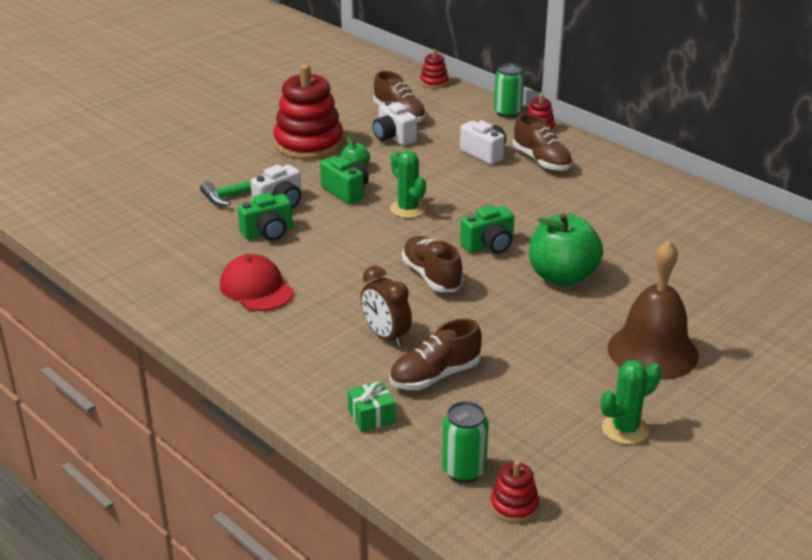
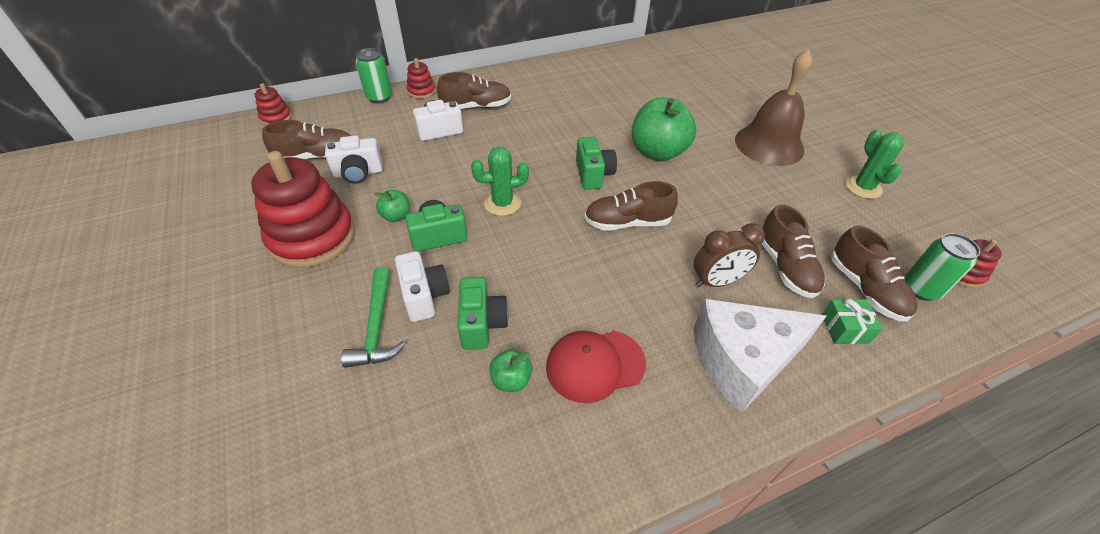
camera: 70 degrees left, 15 degrees up
none -> green apple [489,350,532,392]
none -> white cheese [693,299,826,413]
none -> brown shoe [831,225,918,322]

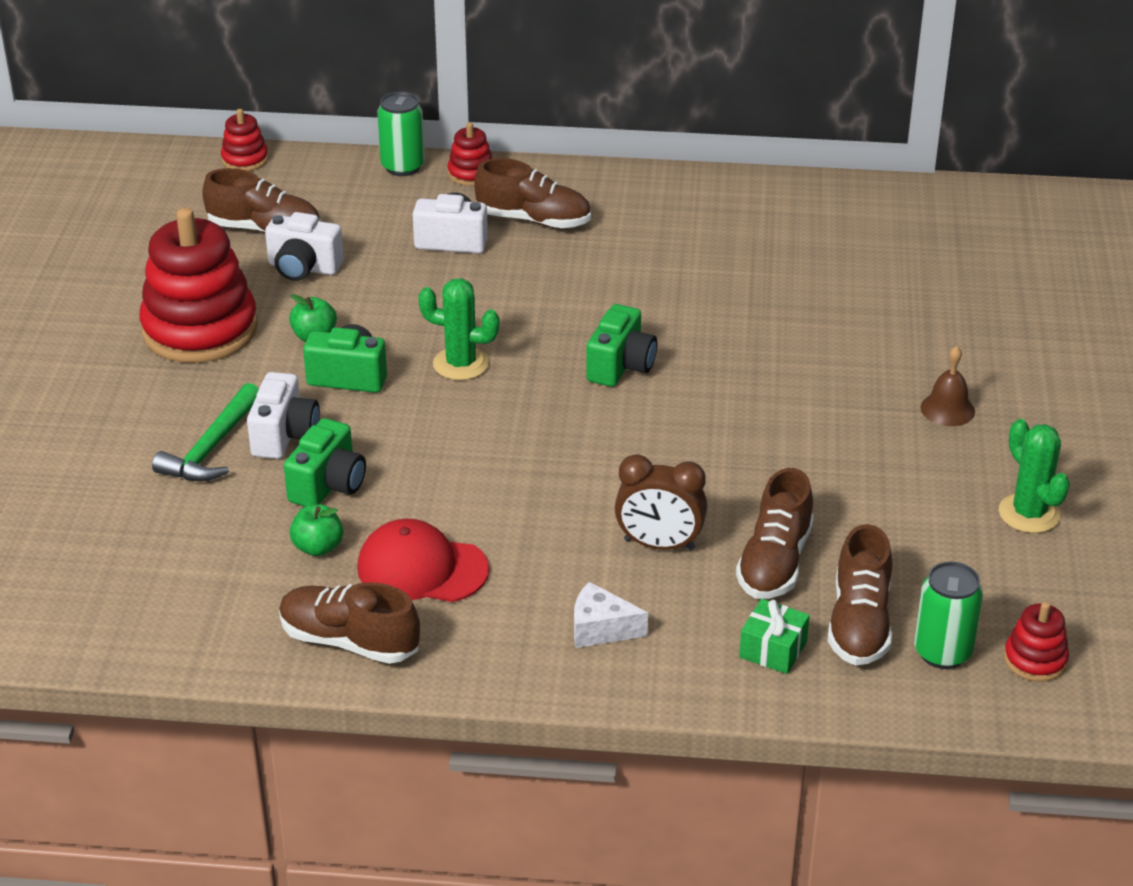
camera: 30 degrees right, 10 degrees down
brown shoe [584,181,678,231] -> brown shoe moved to [279,582,420,664]
green apple [632,98,696,161] -> none
white cheese [693,299,826,413] -> white cheese [574,582,648,648], size x0.47
brown bell [735,49,813,166] -> brown bell [920,346,975,426], size x0.45
green cactus [845,129,904,199] -> green cactus turned 45 degrees counterclockwise [999,419,1070,533]

